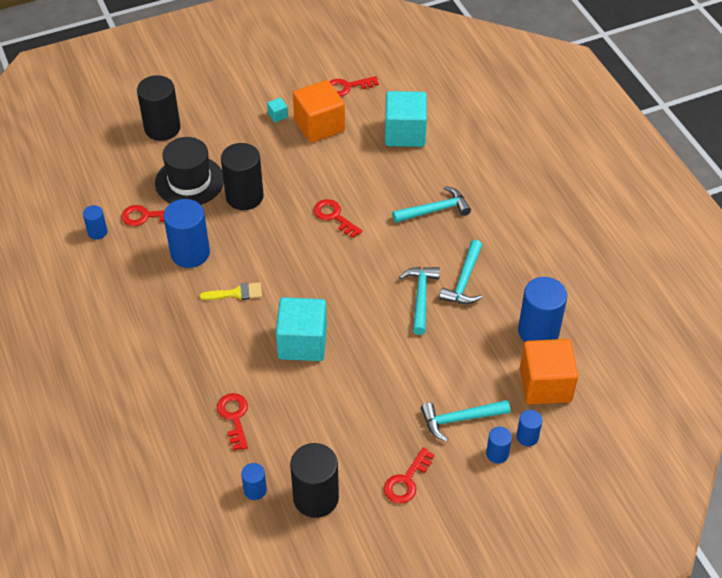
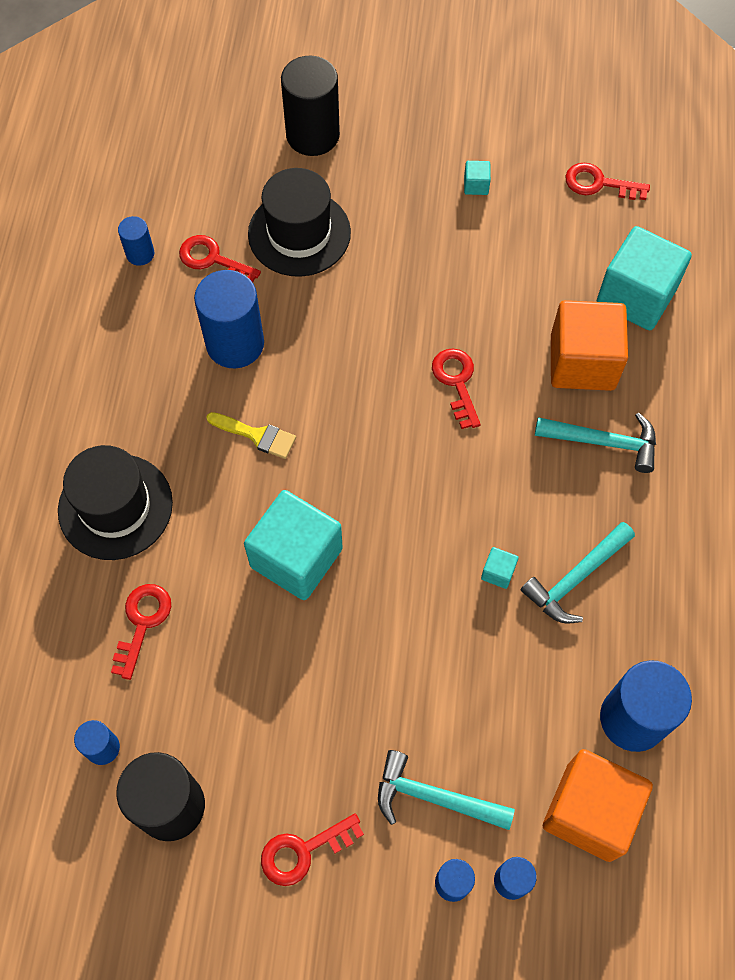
camera: 30 degrees right, 15 degrees up
black cylinder [221,143,264,210] -> none
orange cube [293,80,345,143] -> orange cube moved to [551,300,628,391]
turquoise hammer [399,267,440,335] -> turquoise cube [481,547,519,589]
none -> black hat [58,445,173,560]

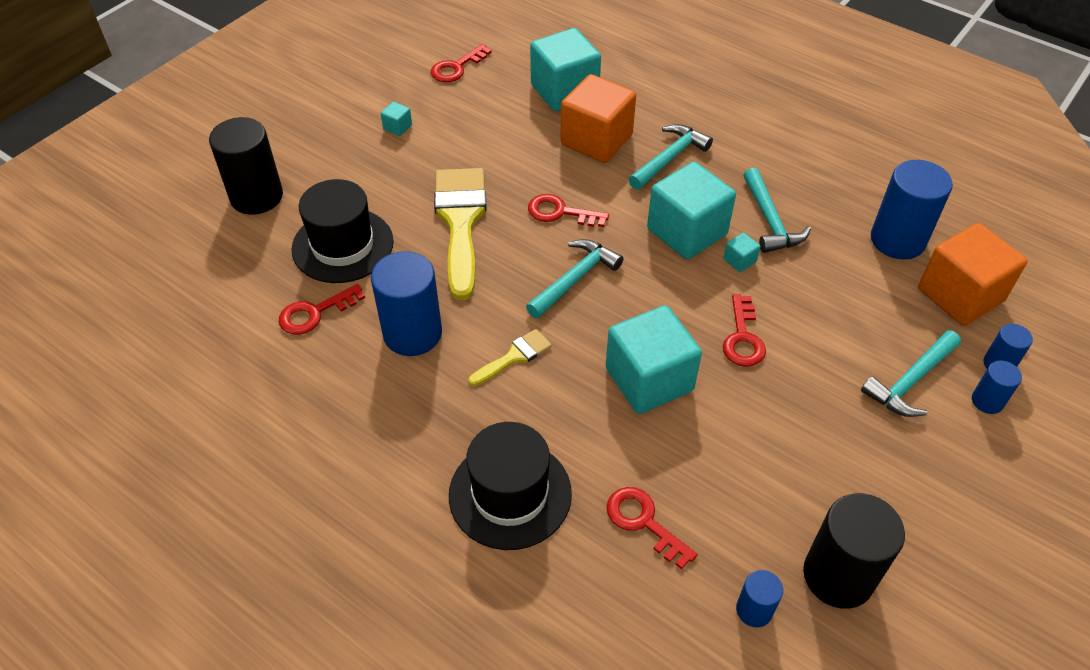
camera: 60 degrees left, 15 degrees down
blue cylinder [118,216,155,266] -> none
red key [261,813,364,886] -> red key moved to [723,294,766,367]
none -> yellow brush [434,168,487,300]
none -> turquoise hammer [526,239,623,319]
none -> turquoise cube [647,162,736,259]

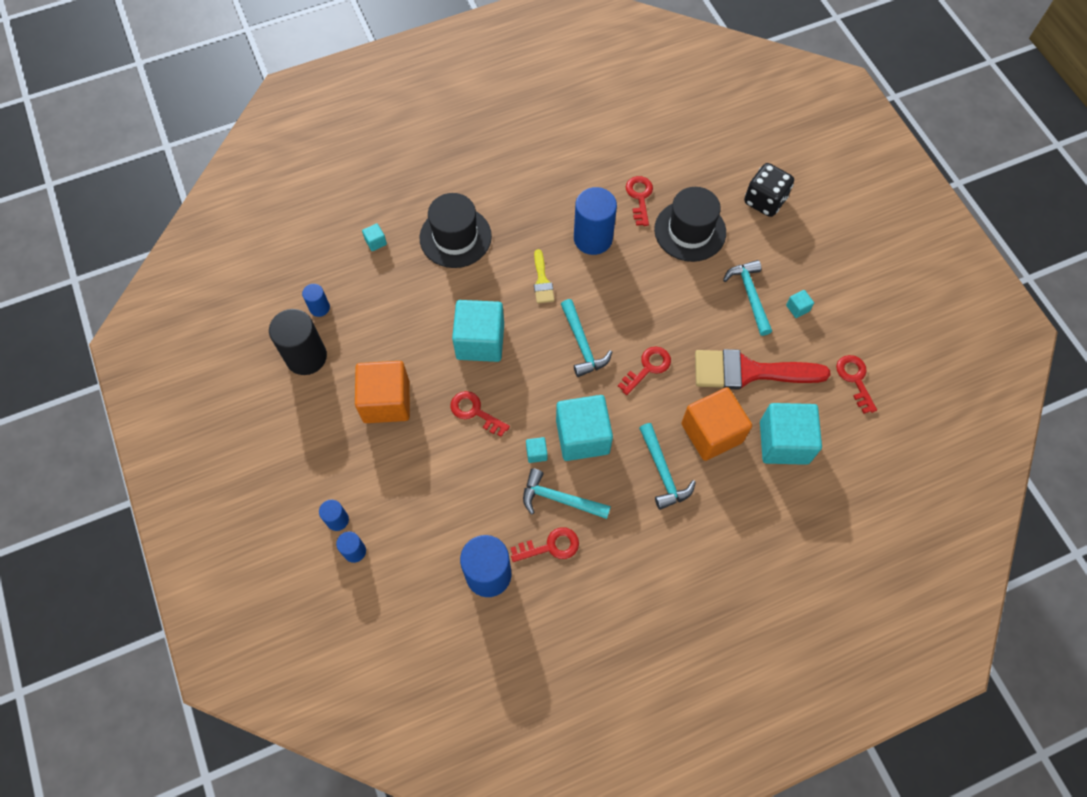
camera: 120 degrees right, 15 degrees up
black cylinder [209,117,283,215] -> black dice [744,163,794,217]
yellow brush [434,168,487,300] -> none
red key [606,487,697,569] -> red key moved to [511,527,579,562]
turquoise hammer [861,330,961,417] -> turquoise hammer moved to [723,260,772,336]
orange cube [918,223,1027,326] -> orange cube moved to [355,361,410,423]
none -> turquoise cube [362,223,387,251]
none -> red brush [695,349,831,390]

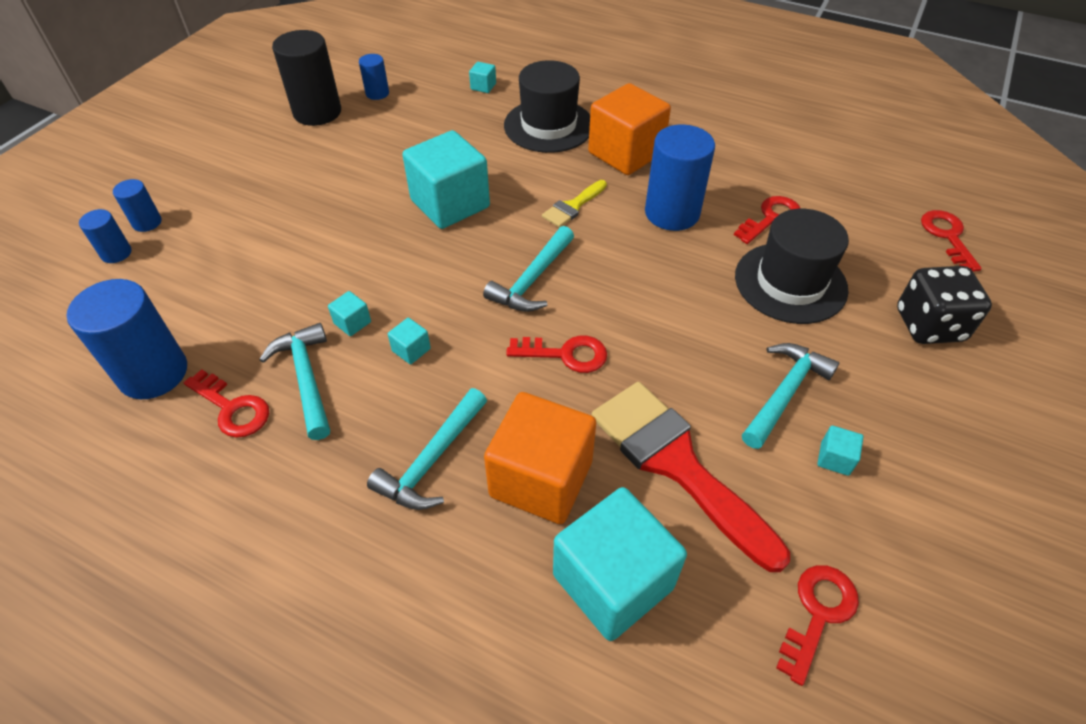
camera: 50 degrees right, 15 degrees down
orange cube [355,361,410,423] -> orange cube moved to [588,83,671,175]
red key [450,391,510,437] -> red key moved to [921,210,982,272]
turquoise cube [556,395,613,461] -> turquoise cube [388,318,431,364], size x0.40

